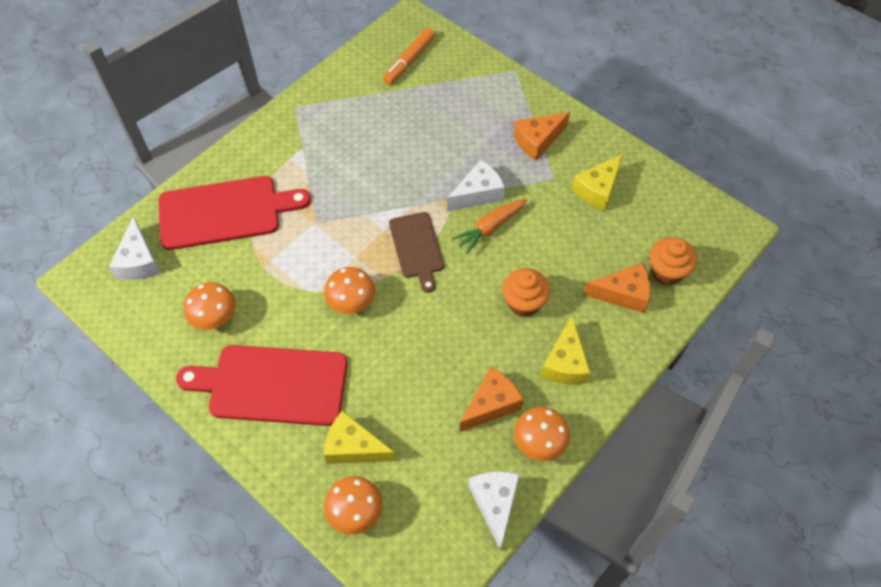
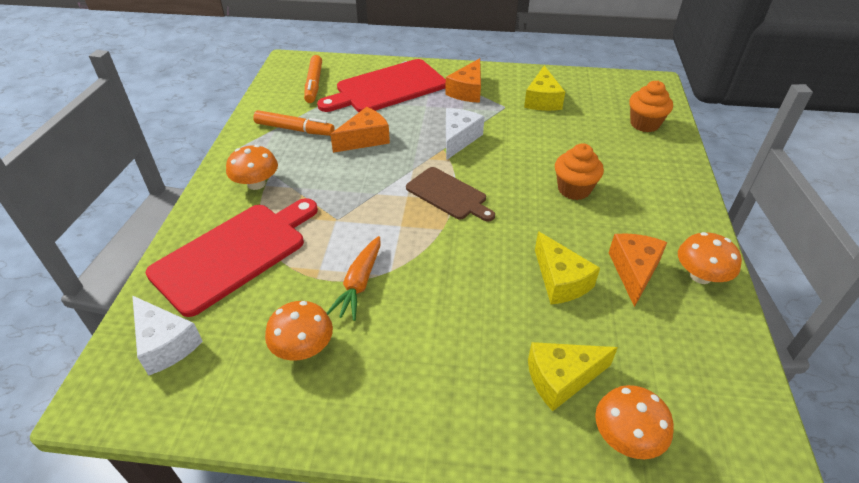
camera: 35 degrees left, 15 degrees down
red cutting board [176,345,348,426] -> red cutting board moved to [317,59,446,112]
orange mushroom [324,267,375,314] -> orange mushroom moved to [226,145,278,190]
orange carrot [452,199,527,254] -> orange carrot moved to [327,236,381,321]
white cheese [468,471,520,551] -> none
yellow cheese [540,316,591,385] -> yellow cheese moved to [535,231,600,304]
orange cheese [583,263,650,313] -> orange cheese moved to [330,107,390,153]
none -> orange marker [253,110,334,136]

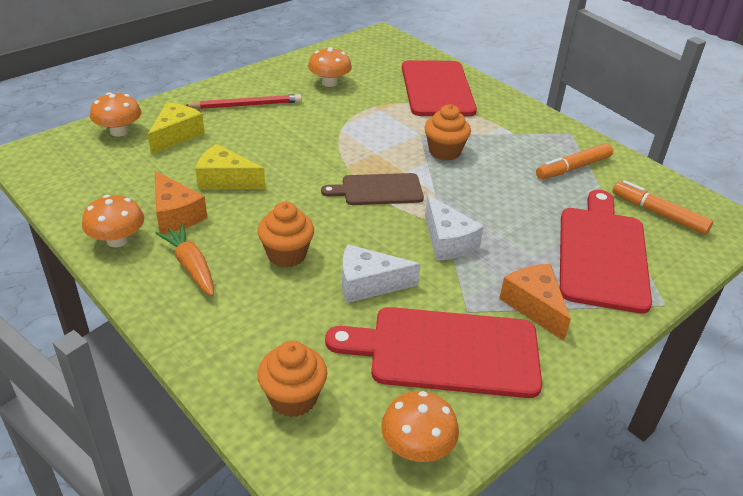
camera: 130 degrees right, 5 degrees down
white cheese [132,295,203,375] -> white cheese moved to [342,244,421,303]
orange mushroom [226,145,278,190] -> orange mushroom moved to [381,391,459,462]
orange carrot [327,236,381,321] -> orange carrot moved to [155,224,214,296]
orange cheese [330,107,390,153] -> none
yellow cheese [524,66,565,111] -> red cutting board [325,307,542,398]
none -> red pencil [185,94,302,109]
none -> orange cupcake [424,104,471,161]

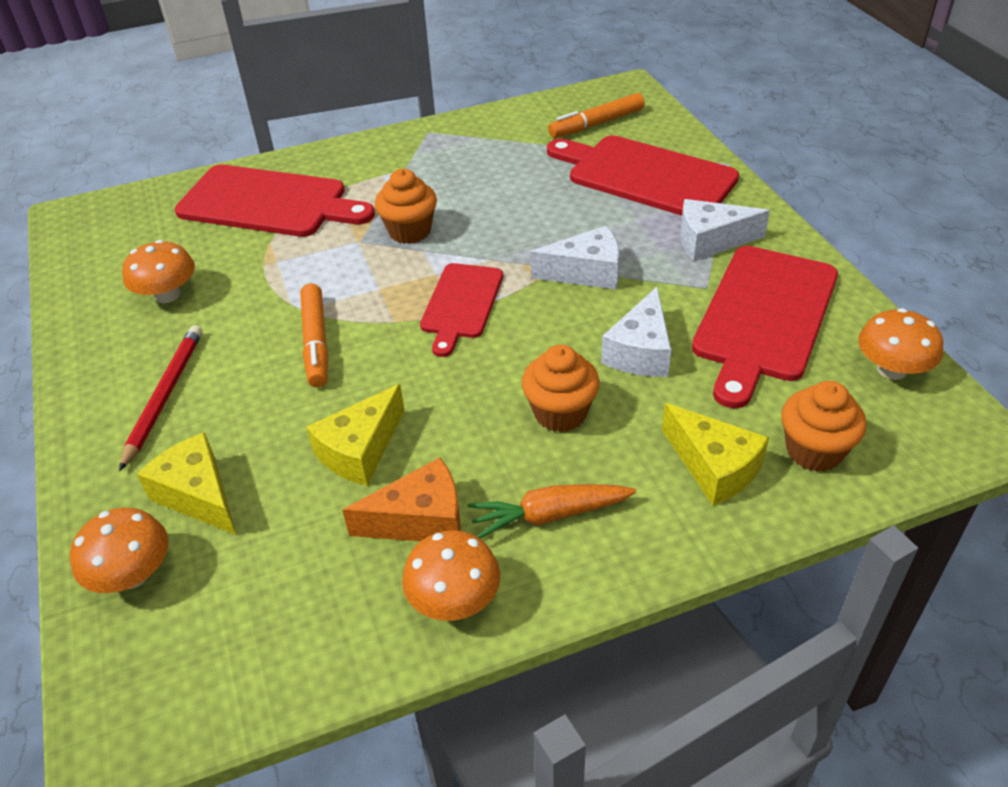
camera: 65 degrees left, 5 degrees up
brown cutting board [321,173,424,205] -> red cutting board [420,263,503,357]
orange cheese [499,264,571,341] -> white cheese [680,199,770,261]
orange marker [536,143,613,179] -> orange marker moved to [300,284,328,387]
none -> yellow cheese [662,403,769,506]

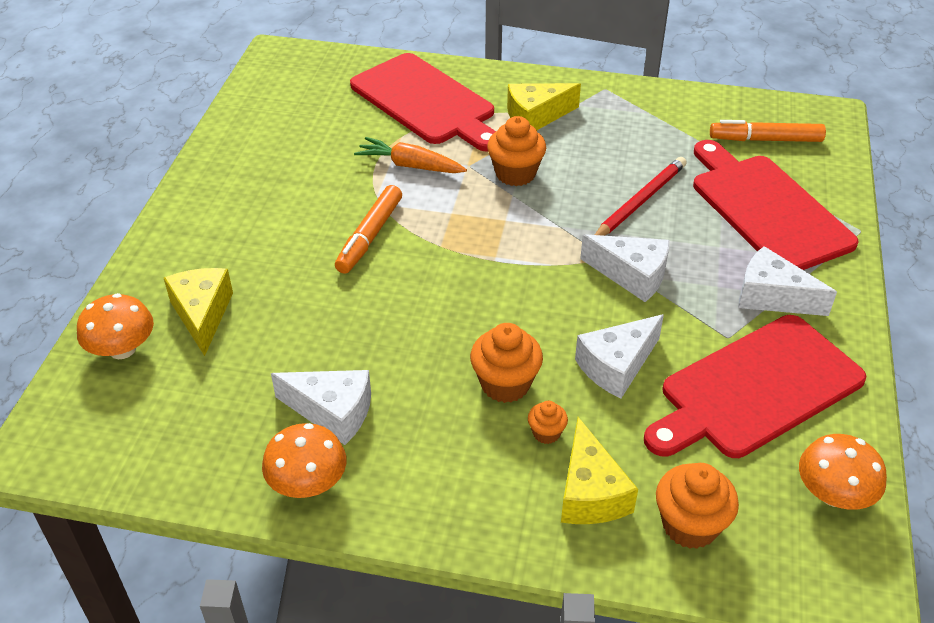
camera: 30 degrees right, 0 degrees up
red pencil [119,325,202,471] -> red pencil moved to [595,157,687,236]
orange mushroom [122,240,195,303] -> none
yellow cheese [306,384,405,486] -> yellow cheese moved to [507,83,581,130]
orange cheese [342,457,461,541] -> white cheese [271,370,371,445]
red cutting board [420,263,503,357] -> none
orange carrot [468,484,636,538] -> orange carrot moved to [354,137,467,173]
none -> orange cupcake [528,401,568,444]

